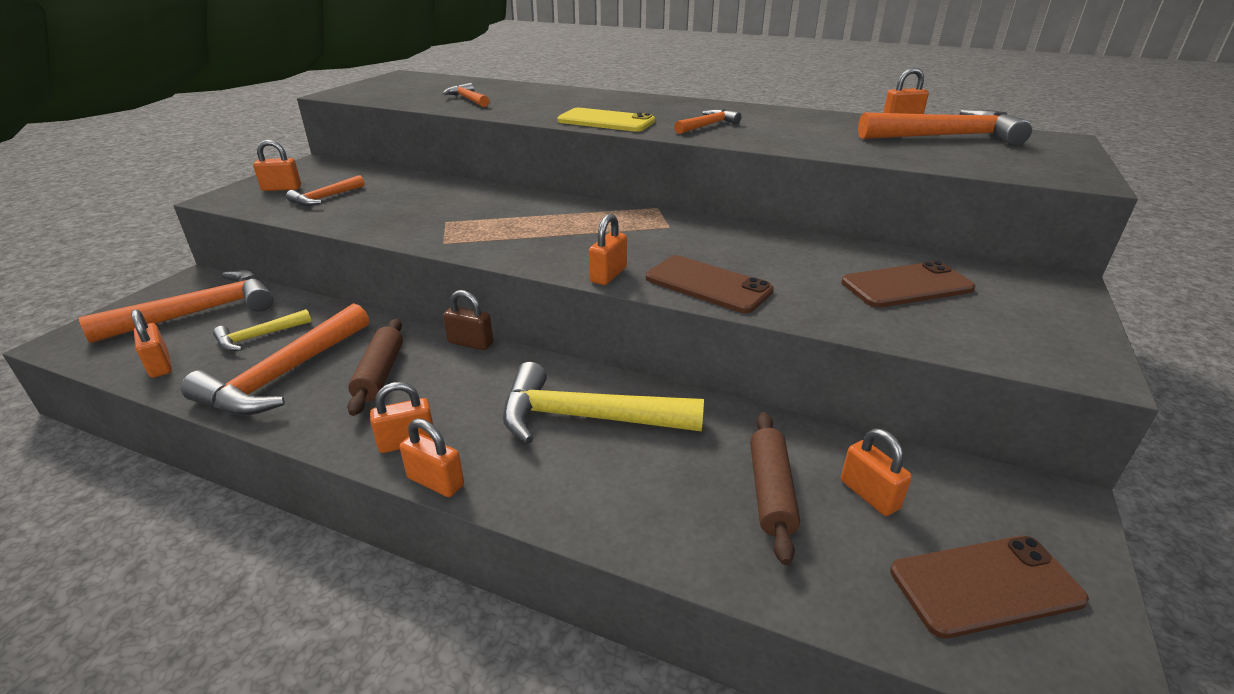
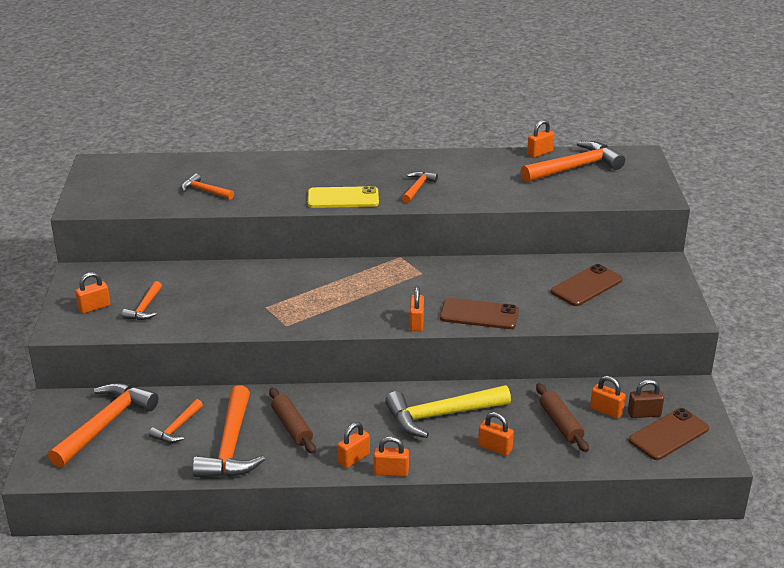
camera: 25 degrees left, 0 degrees up
orange padlock [131,309,172,378] -> orange padlock moved to [478,412,514,456]
yellow hammer [213,309,312,351] -> orange hammer [149,399,203,443]
brown padlock [443,290,493,350] -> brown padlock moved to [628,379,664,418]

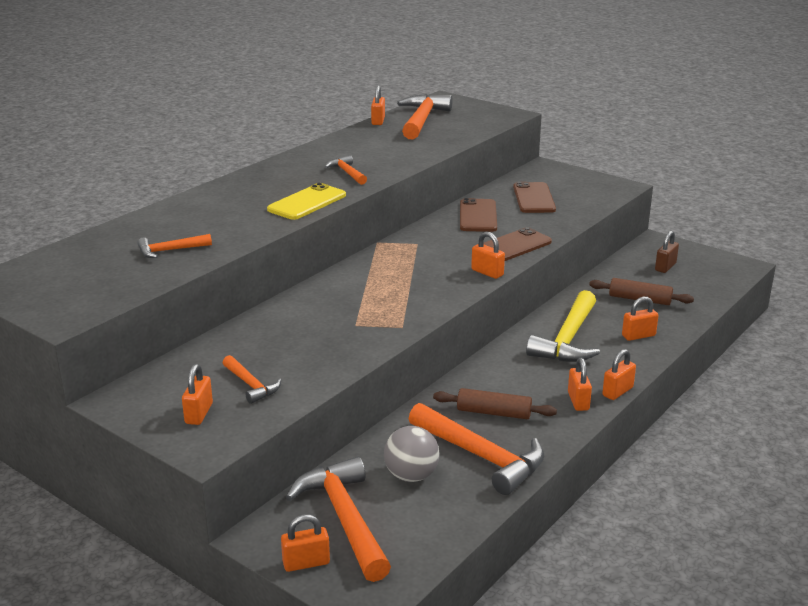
camera: 50 degrees left, 5 degrees down
orange hammer [149,399,203,443] -> grey ball [384,426,439,482]
orange padlock [590,376,626,419] -> orange padlock moved to [281,514,330,572]
brown phone [629,408,709,460] -> brown phone moved to [460,198,497,232]

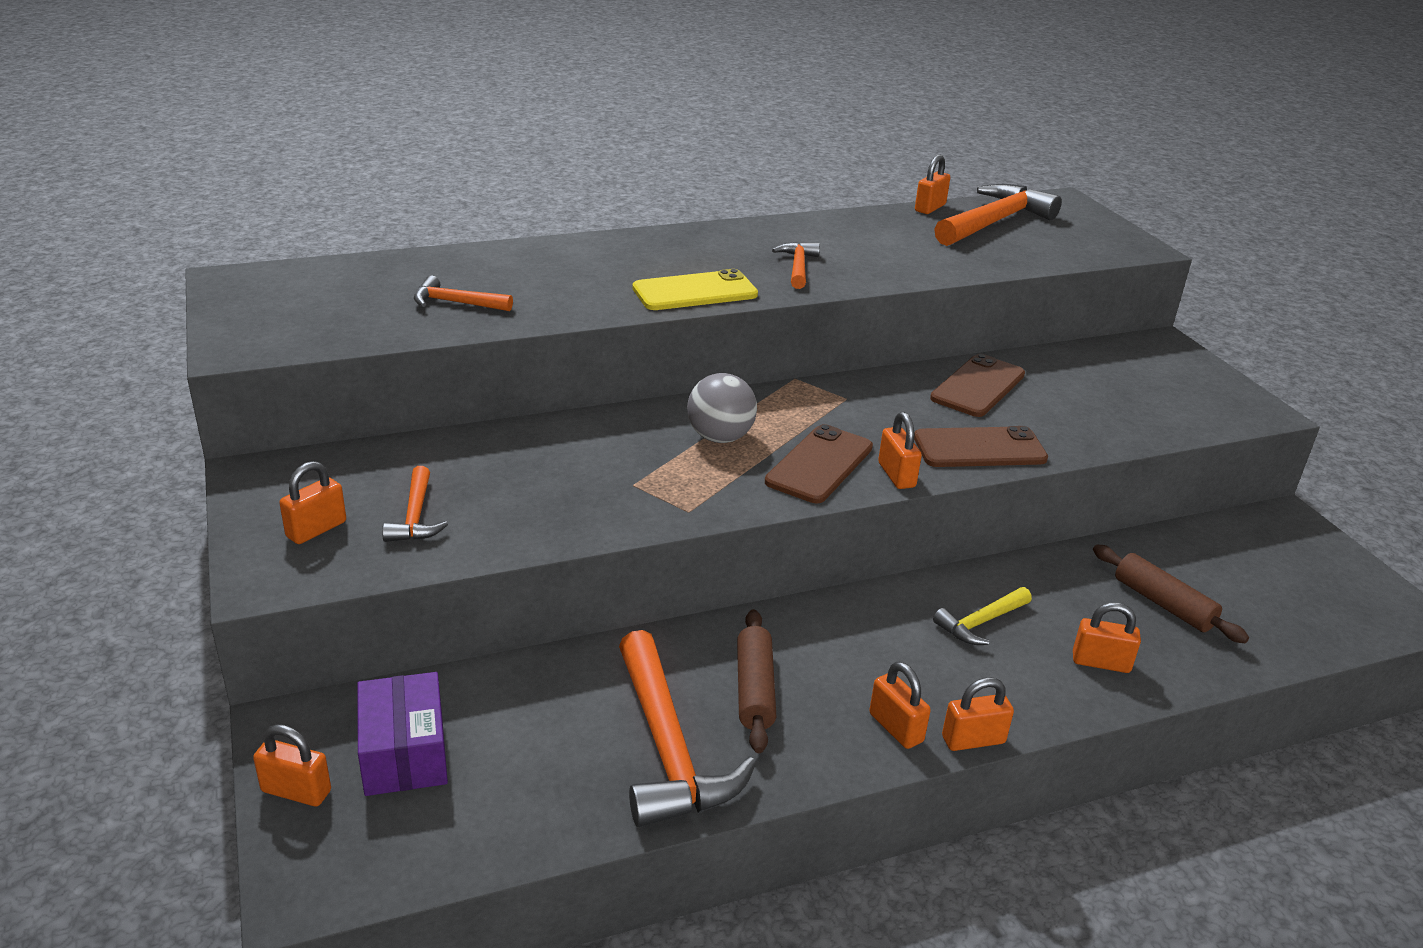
camera: 30 degrees right, 5 degrees up
orange hammer [286,457,391,582] -> purple box [357,672,448,796]
grey ball [384,426,439,482] -> grey ball moved to [687,373,757,443]
brown rolling pin [433,388,557,419] -> brown rolling pin turned 45 degrees clockwise [737,609,777,753]
brown phone [513,182,556,213] -> brown phone moved to [765,424,873,503]
yellow hammer [526,290,600,362] -> yellow hammer [933,587,1032,645], size x0.52
orange padlock [568,358,592,411] -> orange padlock turned 60 degrees counterclockwise [869,662,931,749]
brown padlock [655,231,679,273] -> none

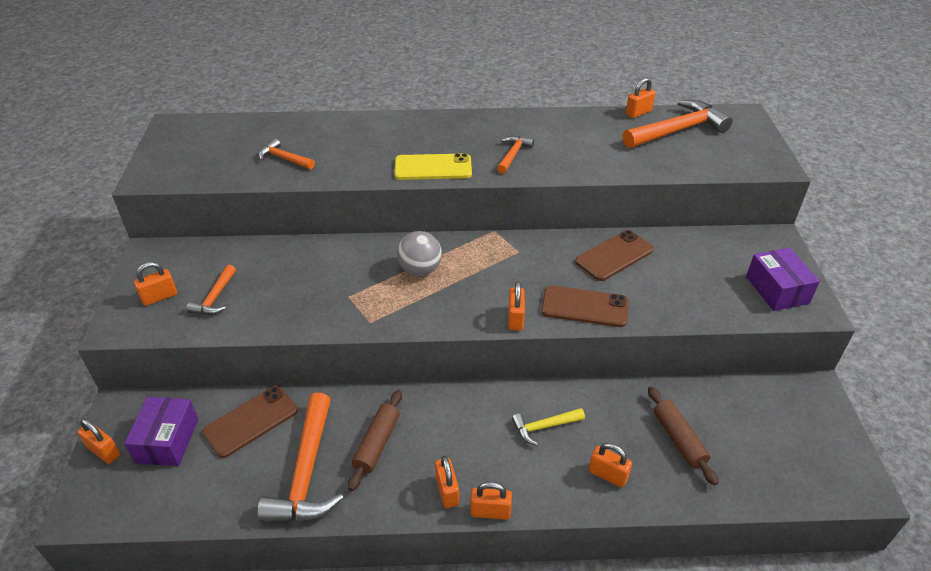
camera: 20 degrees right, 10 degrees up
brown phone [765,424,873,503] -> brown phone moved to [202,386,298,458]
none -> purple box [746,248,820,311]

